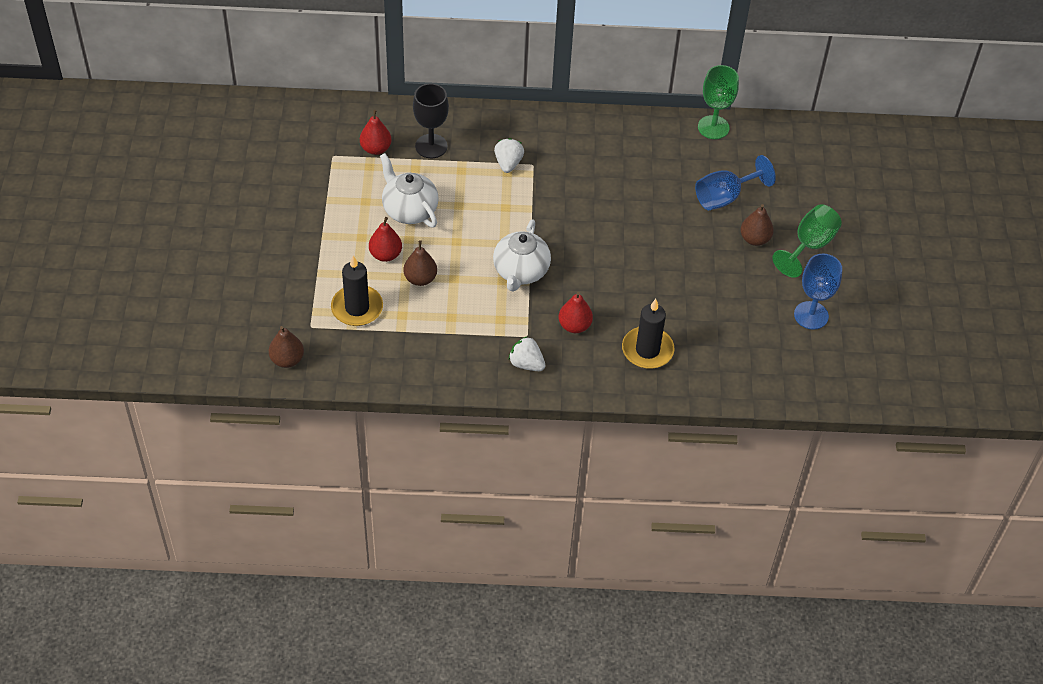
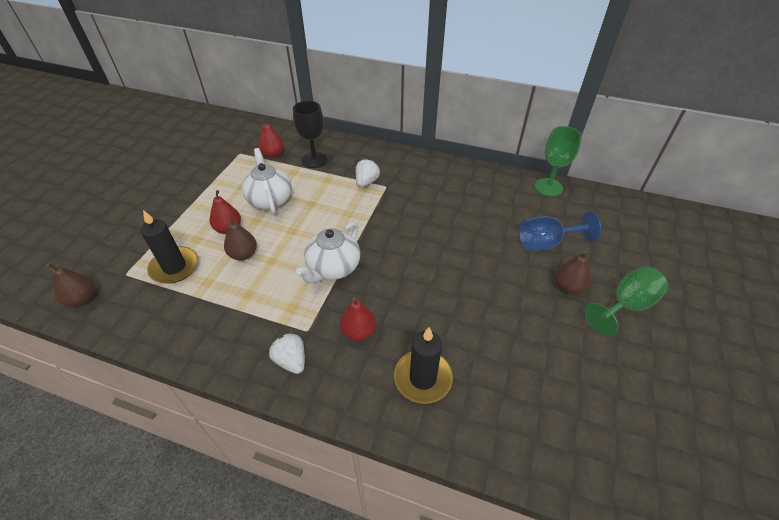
camera: 20 degrees right, 5 degrees down
blue goblet [794,254,842,330] -> none

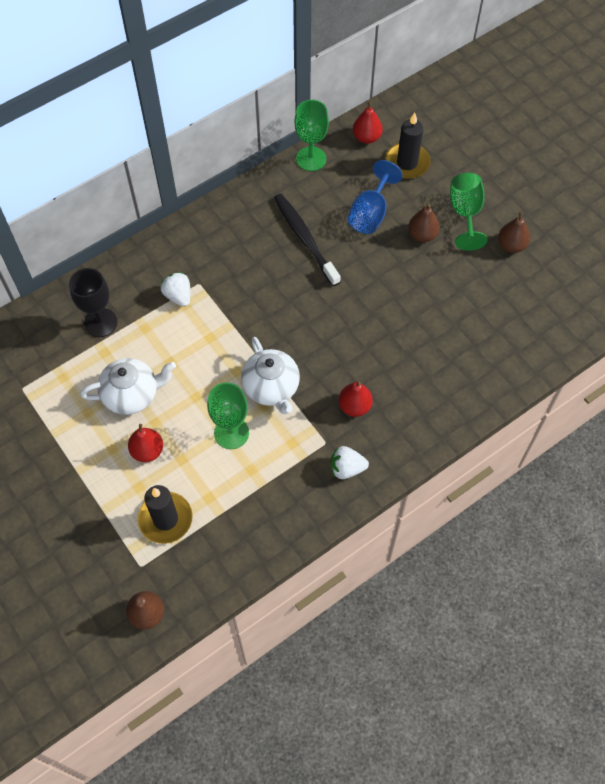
camera: 55 degrees left, 15 degrees up
brown pear [224,215,257,260] -> brown pear moved to [498,212,530,253]
white teapot [242,148,292,214] -> white teapot turned 150 degrees clockwise [80,358,176,415]
red pear [258,116,284,158] -> red pear moved to [353,101,383,144]
black candle [394,327,453,404] -> black candle moved to [385,113,431,179]
none -> green goblet [207,383,249,449]
none -> black toothbrush [274,194,341,286]

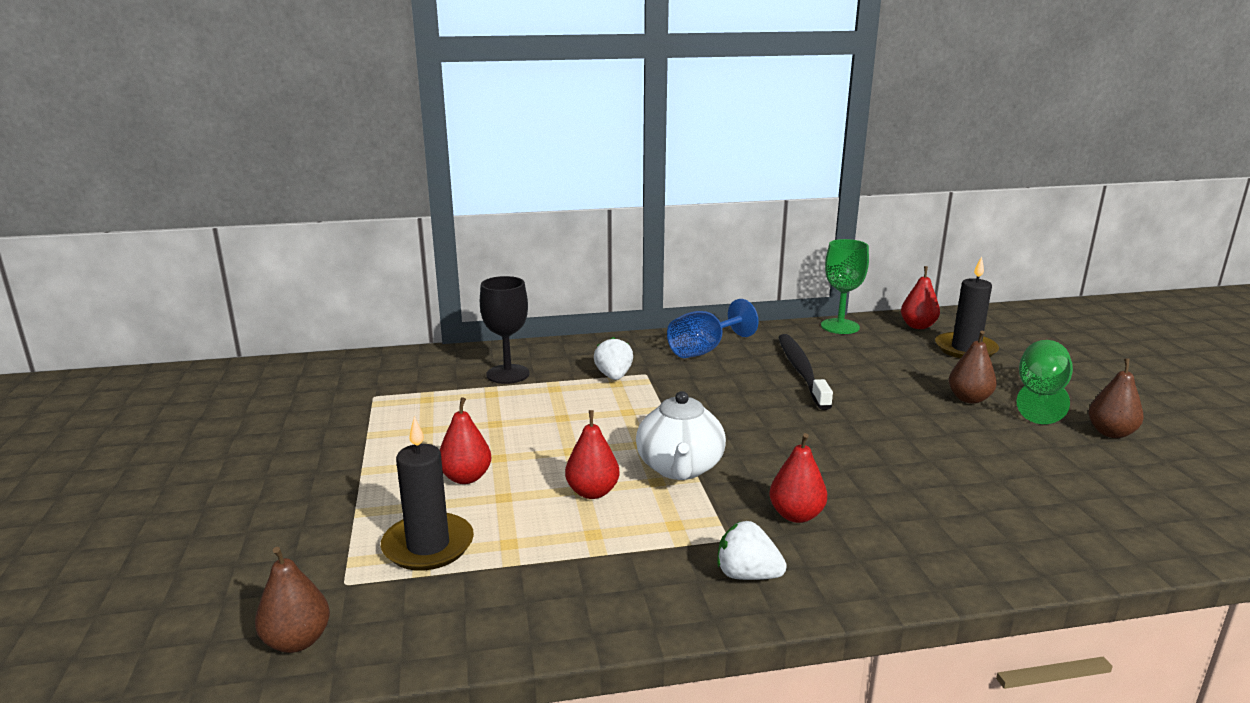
camera: 25 degrees right, 40 degrees down
white teapot [80,358,176,415] -> none
green goblet [207,383,249,449] -> red pear [565,410,620,499]
blue goblet [347,160,403,234] -> blue goblet moved to [667,299,759,358]

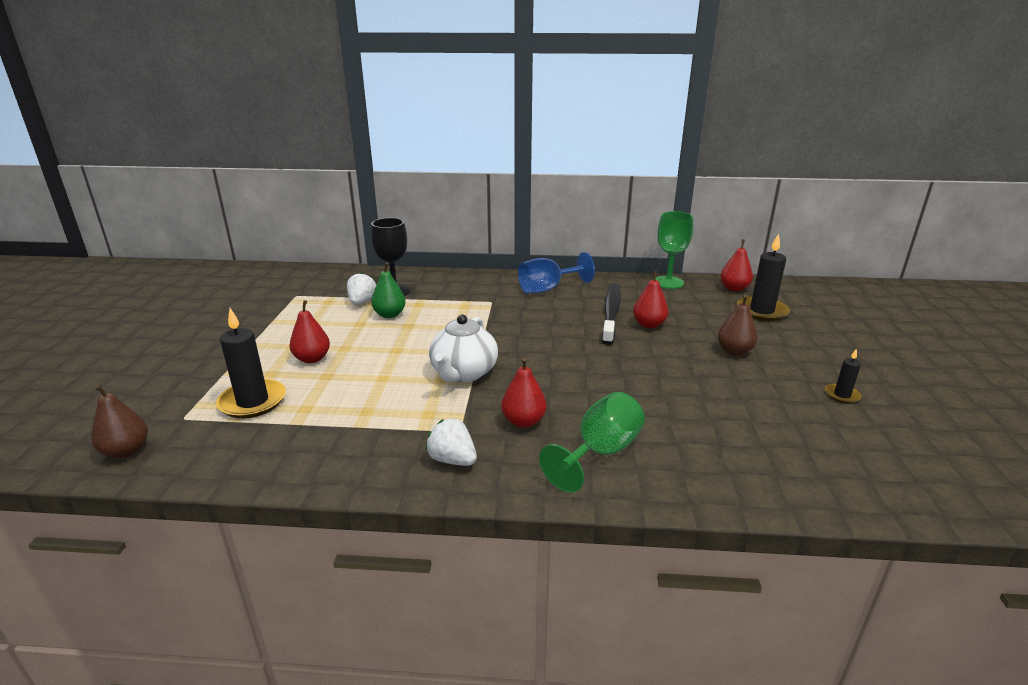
camera: 15 degrees right, 5 degrees up
red pear [565,410,620,499] -> red pear moved to [633,270,669,328]
white strawberry [594,337,633,380] -> white strawberry moved to [347,272,376,305]
green goblet [1016,340,1073,424] -> green goblet moved to [539,392,645,493]
brown pear [1088,359,1144,438] -> black candle [825,348,862,404]
none -> green pear [371,262,406,318]

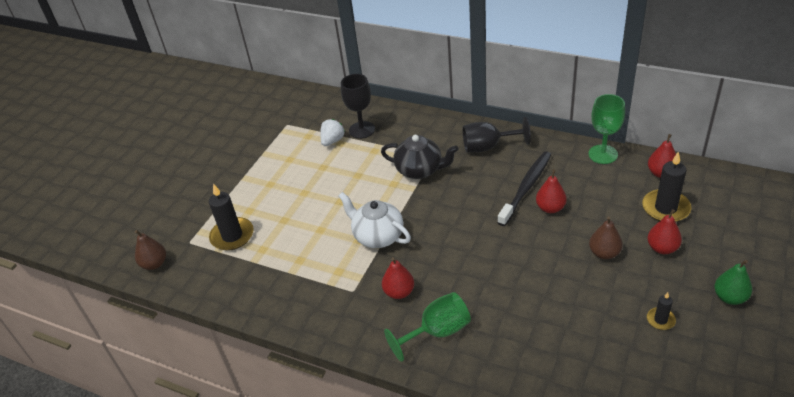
camera: 25 degrees right, 15 degrees up
red pear [289,300,330,363] -> red pear moved to [647,209,682,254]
green pear [371,262,406,318] -> green pear moved to [714,260,752,305]
white strawberry [426,418,477,466] -> none
white teapot [429,314,498,382] -> white teapot turned 90 degrees clockwise [339,192,411,248]
blue goblet [518,252,595,293] -> black goblet [463,117,531,153]
none -> black teapot [381,135,459,179]

